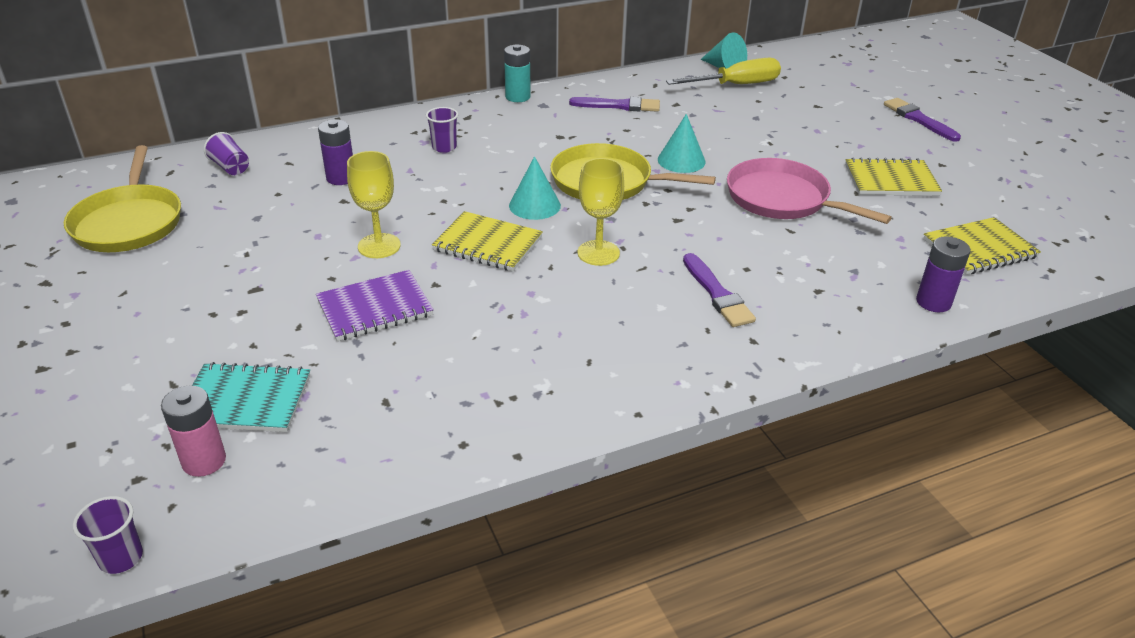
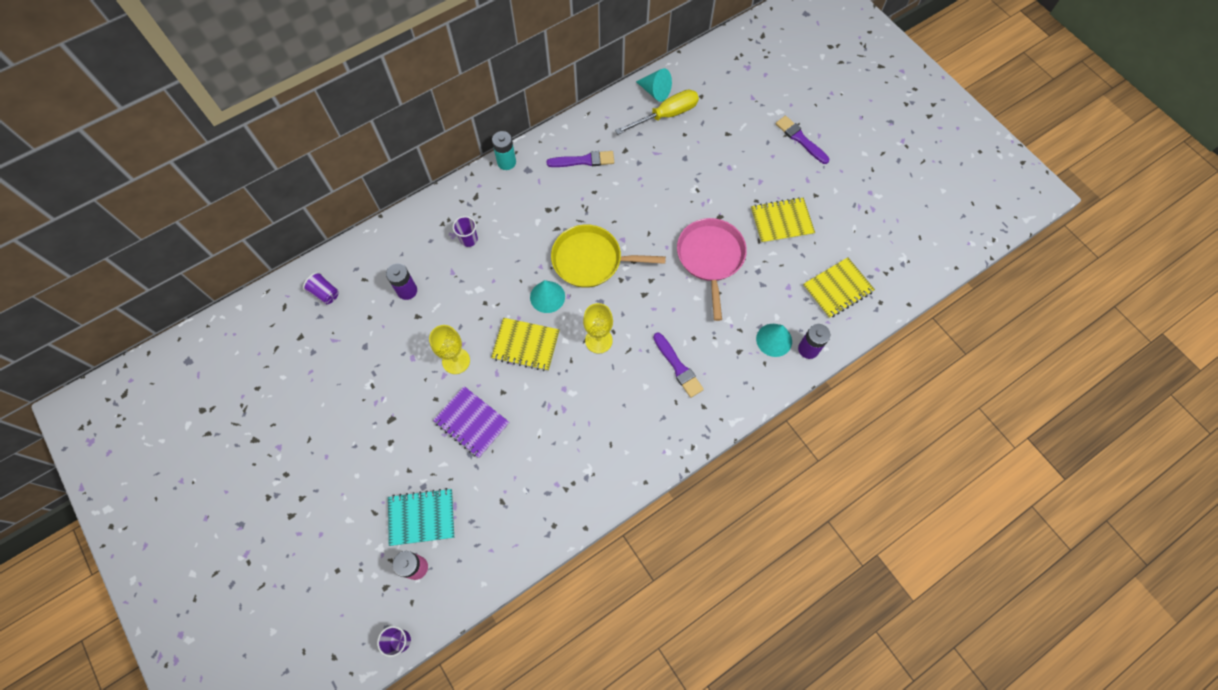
camera: 10 degrees left, 30 degrees up
yellow pan [64,145,181,252] -> none
purple notebook [316,270,434,341] -> purple notebook turned 75 degrees clockwise [433,386,510,458]
turquoise cone [658,114,706,173] -> turquoise cone moved to [756,324,792,357]
pink pan [727,158,892,224] -> pink pan turned 60 degrees clockwise [677,218,747,321]

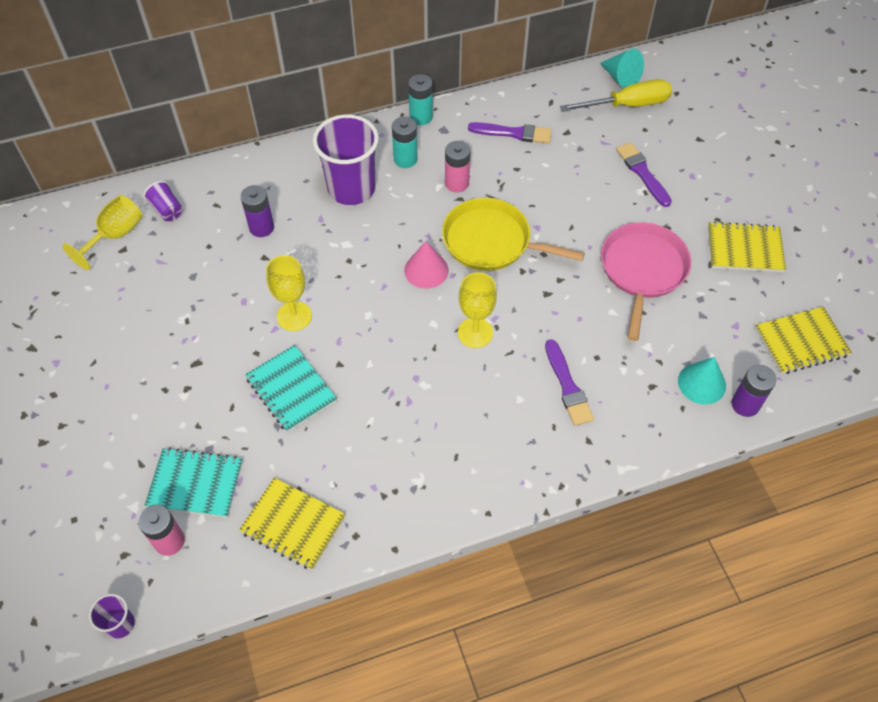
camera: 15 degrees right, 10 degrees down
purple notebook [433,386,510,458] -> turquoise notebook [245,345,337,432]
purple cup [453,216,478,247] -> purple cup [313,115,379,205], size x2.20
yellow notebook [491,318,560,371] -> yellow notebook moved to [239,478,346,570]
turquoise cone [530,280,565,313] -> pink cone [404,241,449,289]
purple brush [776,116,829,164] -> purple brush moved to [616,142,672,207]
none -> yellow goblet [62,195,143,270]
none -> turquoise battery [392,117,418,168]
none -> pink battery [445,141,471,193]

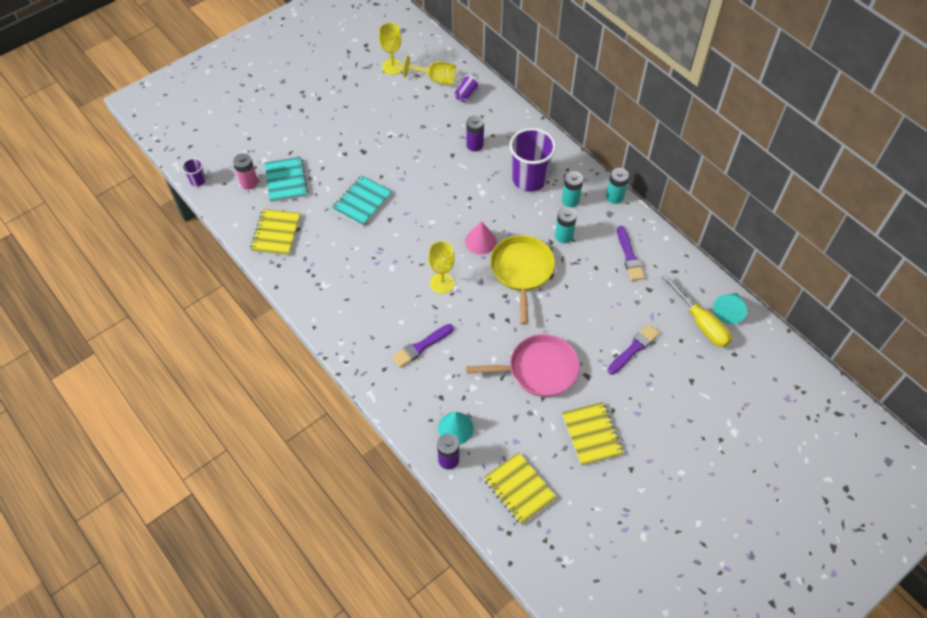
camera: 70 degrees right, 0 degrees up
yellow goblet [266,255,312,331] -> yellow goblet moved to [379,23,403,75]
pink battery [445,141,471,193] -> turquoise battery [555,207,577,243]

